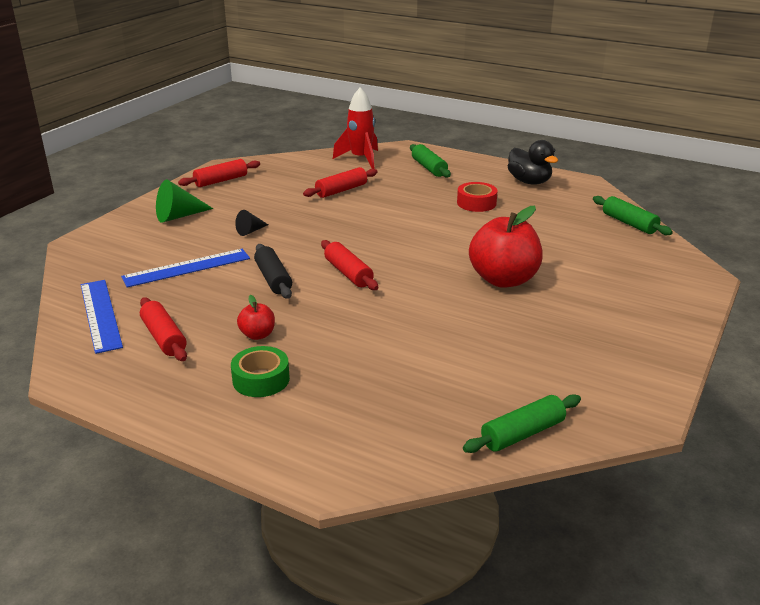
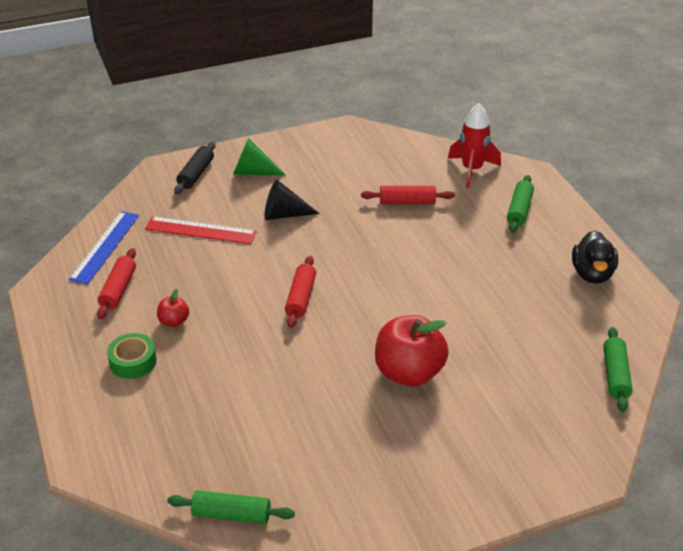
camera: 40 degrees right, 10 degrees up
blue ruler [121,249,250,287] -> red ruler [145,216,257,244]
red rolling pin [178,159,260,187] -> none
black cone [235,210,268,236] -> black cone [264,180,320,220], size x1.70
black rolling pin [254,244,292,299] -> black rolling pin moved to [174,141,216,194]
red tape [457,182,498,212] -> none

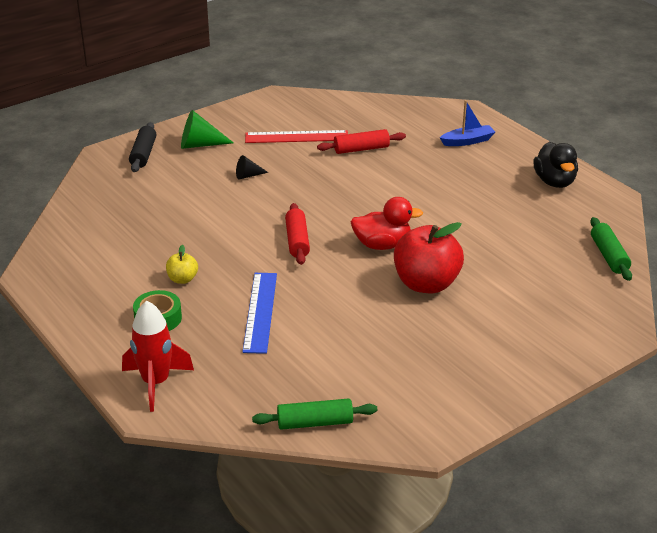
camera: 15 degrees left, 5 degrees down
blue ruler [69,211,139,284] -> blue ruler moved to [242,273,277,354]
red rolling pin [97,248,136,319] -> none
red ruler [145,216,257,244] -> red ruler moved to [245,130,348,143]
red apple [157,289,189,327] -> yellow apple [166,245,198,284]
black cone [264,180,320,220] -> black cone [236,155,268,180], size x0.59
red rocket [448,103,501,188] -> red rocket moved to [122,301,194,412]
green rolling pin [507,175,534,233] -> blue boat [440,100,495,146]
none -> red duck [351,197,423,250]

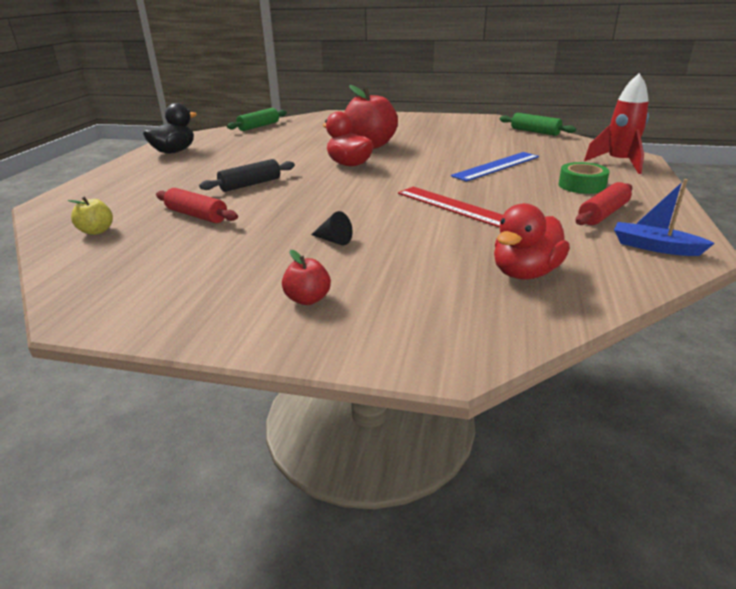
camera: 130 degrees left, 5 degrees down
black rolling pin [129,122,157,172] -> black rolling pin moved to [199,159,295,192]
yellow apple [166,245,198,284] -> yellow apple moved to [68,197,113,235]
green cone [181,110,234,149] -> red apple [282,250,331,305]
red ruler [245,130,348,143] -> red ruler moved to [398,187,503,228]
red rolling pin [285,203,310,265] -> red rolling pin moved to [576,182,632,225]
blue boat [440,100,495,146] -> blue boat moved to [614,179,715,256]
none -> red duck [494,203,570,280]

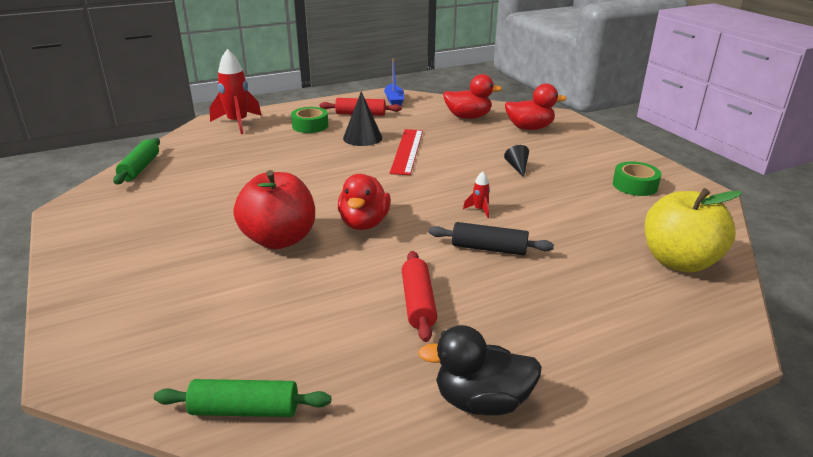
camera: 130 degrees left, 0 degrees up
yellow apple [68,197,113,235] -> yellow apple [644,188,742,273], size x2.15
red rolling pin [156,188,238,223] -> red rolling pin moved to [402,251,437,342]
red apple [282,250,331,305] -> none
blue ruler [451,152,539,182] -> none
none -> black cone [343,91,382,146]
none -> red rocket [463,171,490,218]
none -> red duck [505,84,567,130]
none -> green tape [613,161,662,196]

